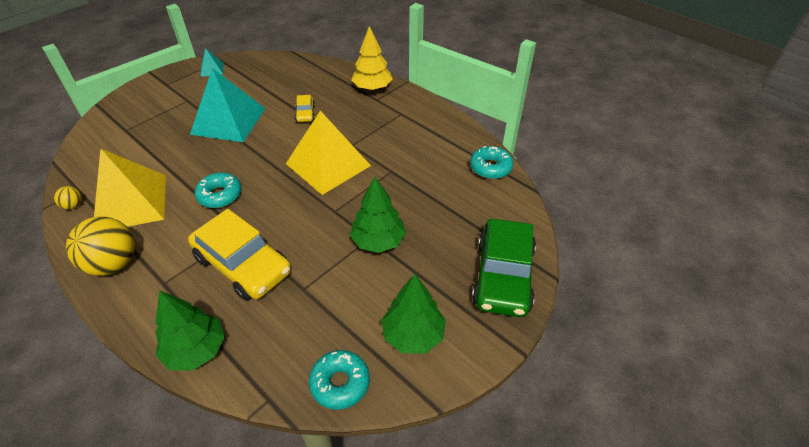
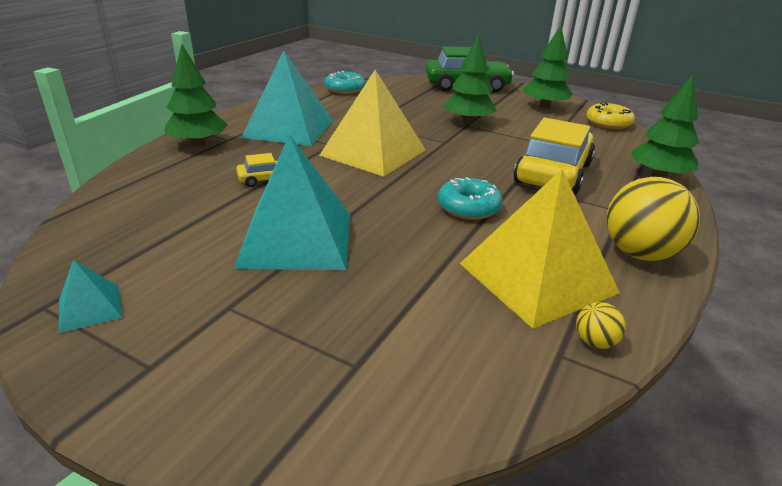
camera: 105 degrees left, 15 degrees down
turquoise donut [309,350,370,410] -> yellow donut [586,102,635,129]
yellow tree [351,26,393,91] -> green tree [164,44,228,147]
none -> turquoise pyramid [241,51,333,146]

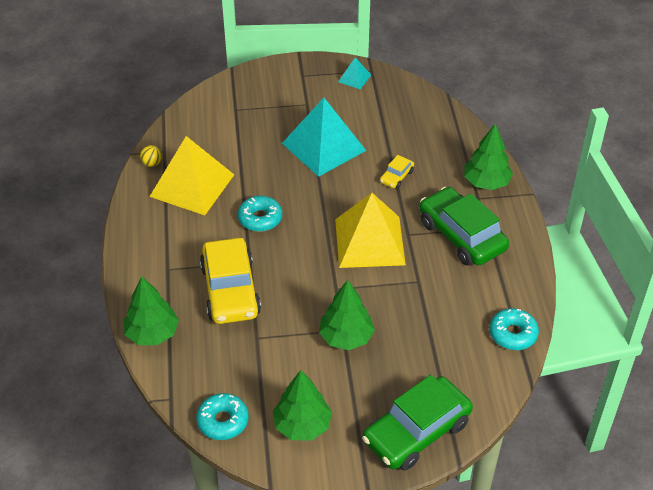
camera: 145 degrees right, 15 degrees up
turquoise pyramid [241,51,333,146] -> green car [419,187,509,266]
yellow donut [586,102,635,129] -> turquoise donut [196,393,249,440]
yellow ball [607,177,700,261] -> none

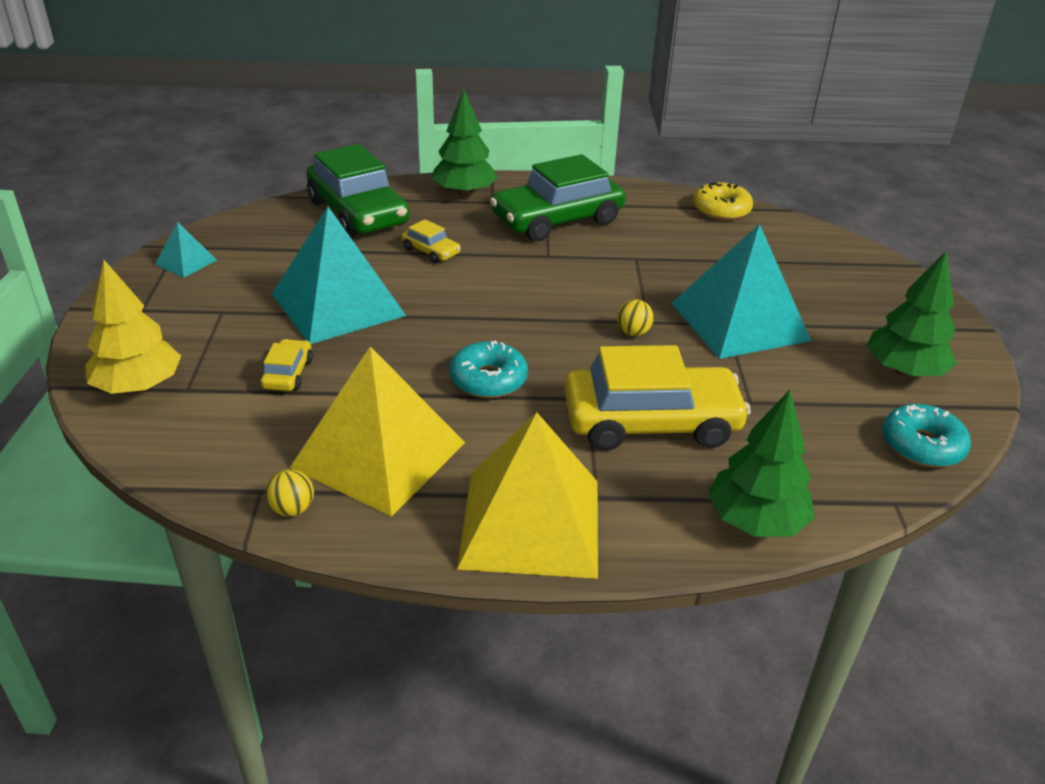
camera: 85 degrees left, 10 degrees down
green tree [319,280,375,350] -> turquoise pyramid [671,224,811,359]
yellow pyramid [335,193,406,268] -> yellow pyramid moved to [457,412,598,579]
green car [362,375,473,471] -> green car moved to [307,144,409,237]
turquoise donut [489,308,539,350] -> yellow donut [693,182,753,220]
none -> yellow tree [85,260,181,394]
none -> yellow car [260,339,313,391]
none -> yellow ball [617,299,654,336]

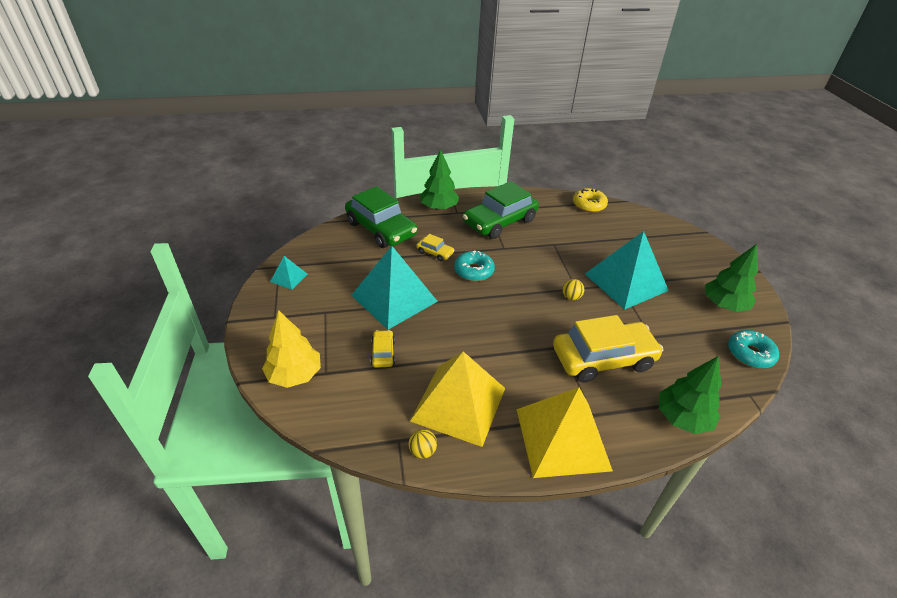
camera: 10 degrees left, 5 degrees up
turquoise donut [450,341,528,398] -> turquoise donut moved to [454,250,495,281]

